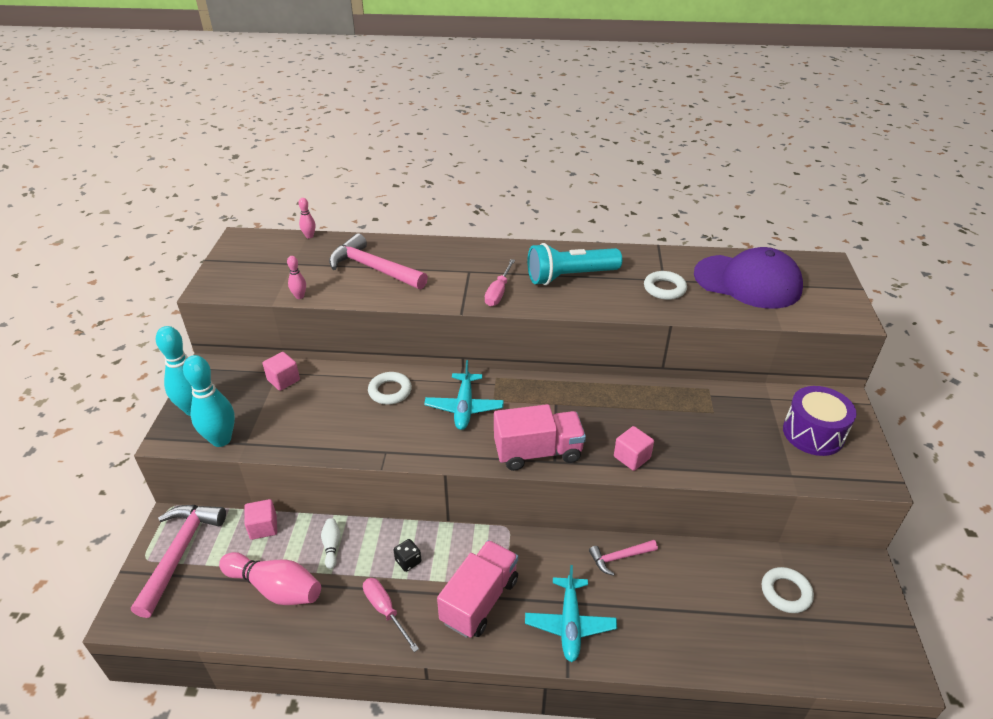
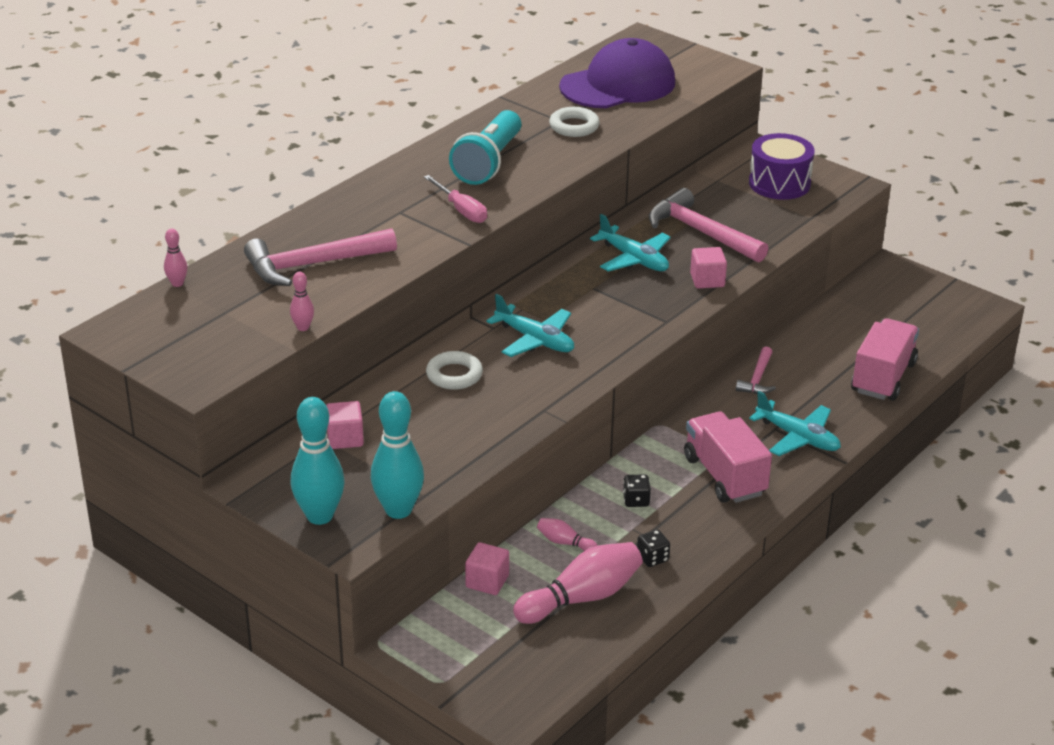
camera: 55 degrees left, 5 degrees down
pink hammer [131,505,226,618] -> pink hammer moved to [649,188,768,263]
white bowling pin [321,518,340,569] -> pink bowling pin [537,518,598,551]
pink screwdriver [363,578,419,652] -> none
pink truck [494,404,586,471] -> pink truck moved to [851,318,919,401]
white ring [762,567,814,613] -> none
none -> turquoise plane [590,214,671,272]
none -> black dice [637,530,670,567]

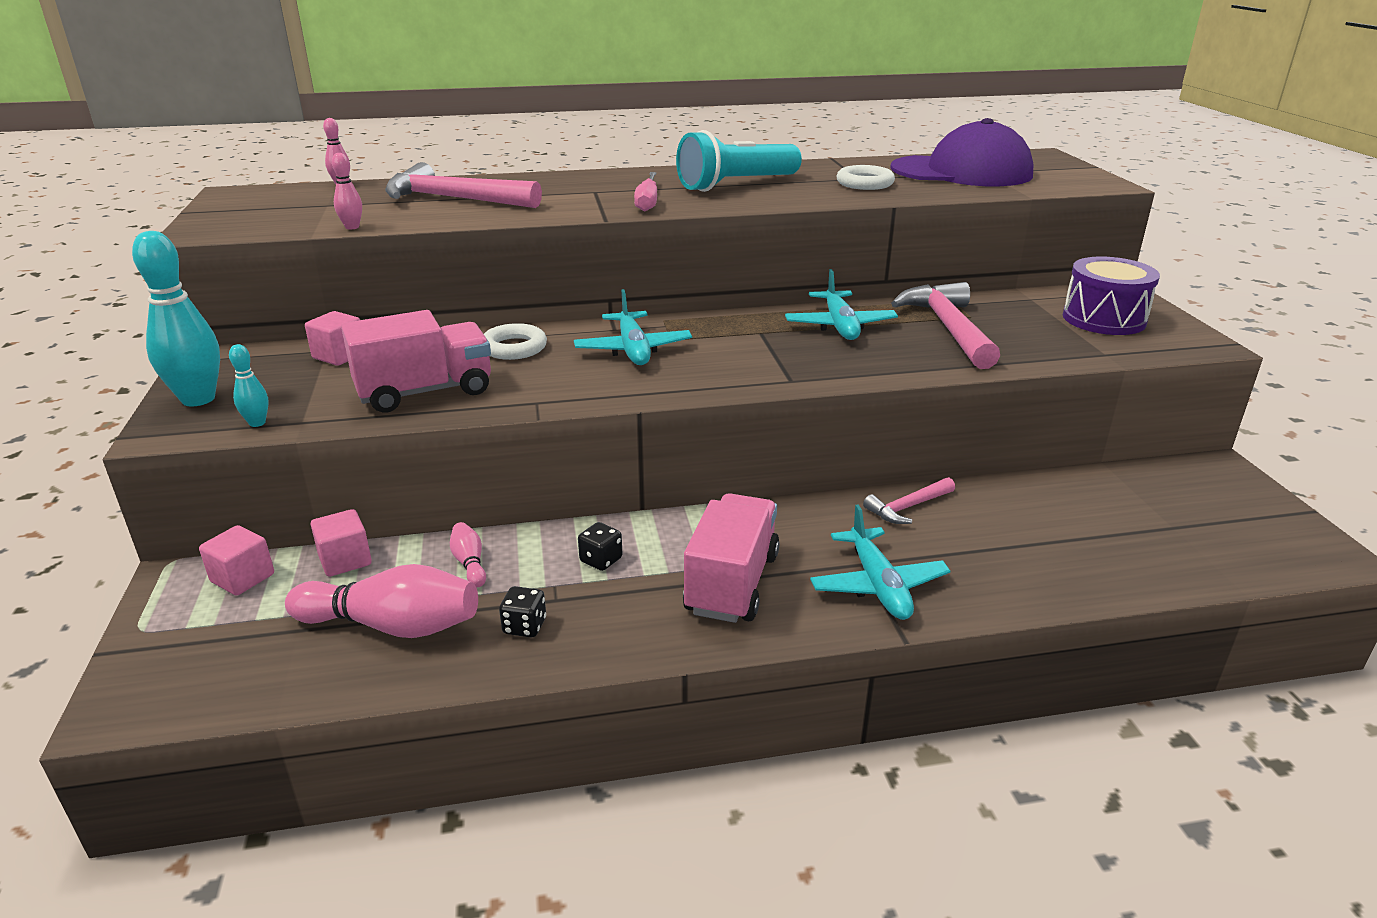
camera: 40 degrees right, 5 degrees down
turquoise bowling pin [371,391,424,519] -> turquoise bowling pin [229,344,269,427], size x0.47
pink cube [690,247,727,289] -> pink cube moved to [199,525,274,596]
pink truck [851,318,919,401] -> pink truck moved to [341,310,491,412]

